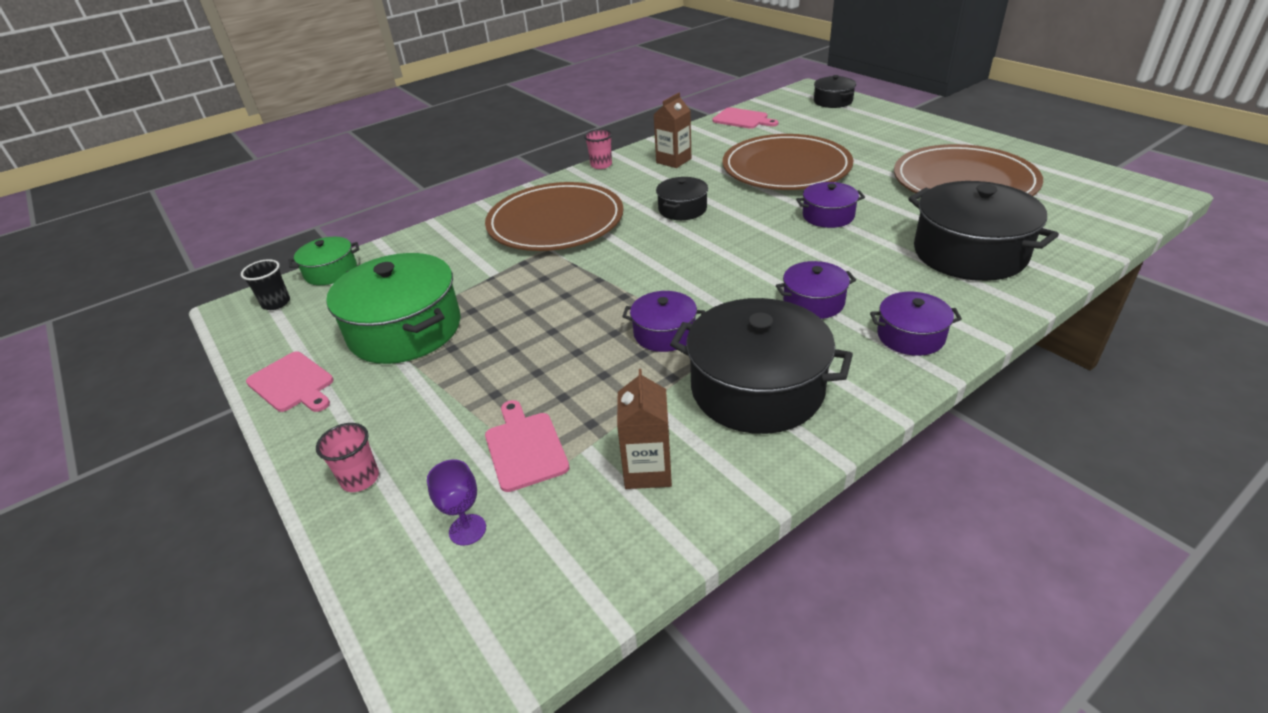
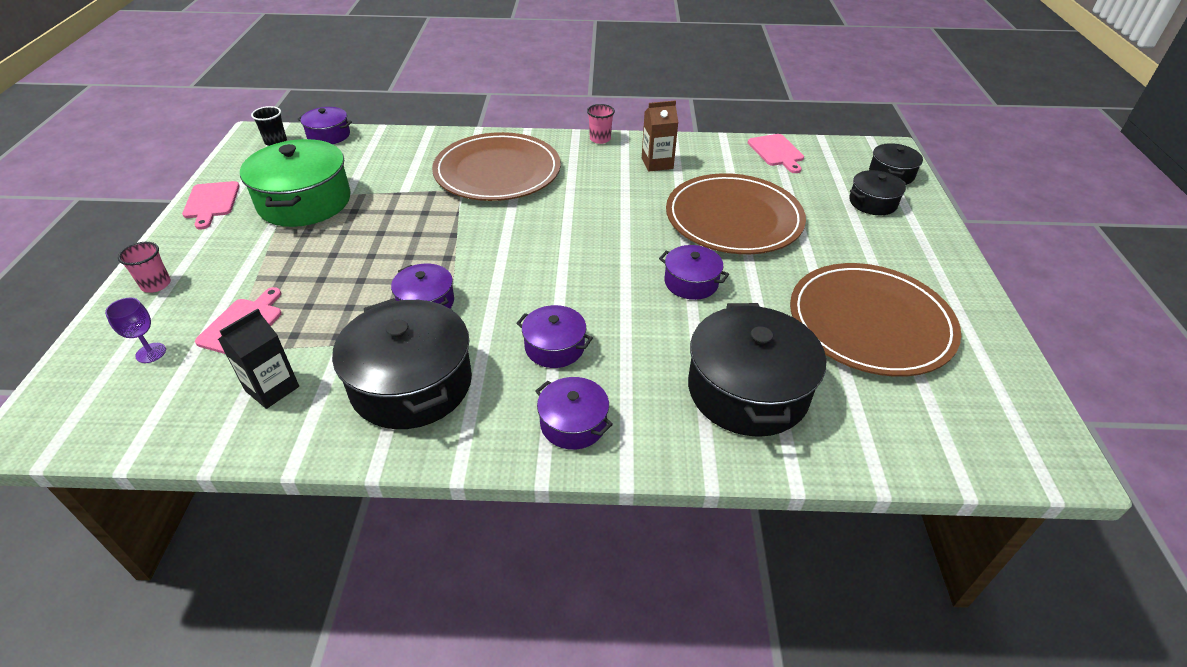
camera: 35 degrees right, 5 degrees up
green pot [289,237,359,285] -> purple pot [298,107,352,144]
brown carton [617,369,672,489] -> black carton [218,309,299,409]
black pot [656,177,708,220] -> black pot moved to [849,170,907,215]

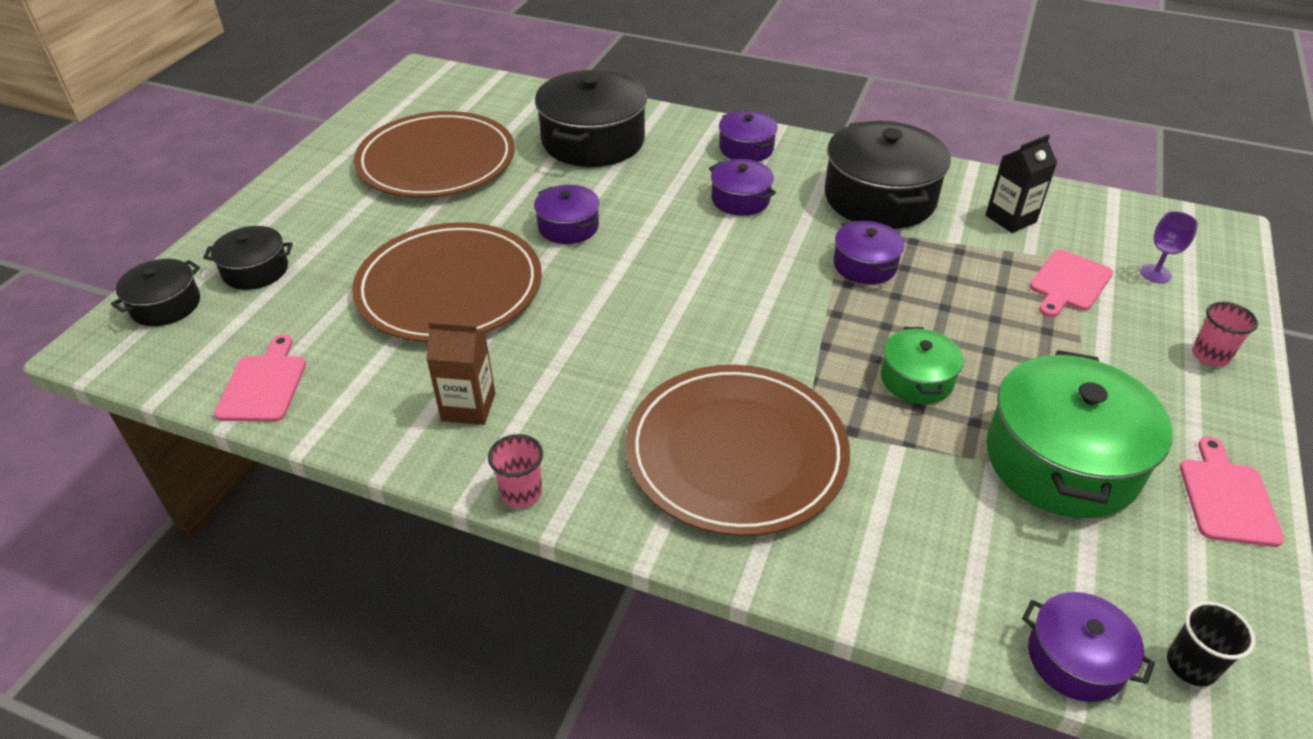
camera: 160 degrees left, 0 degrees up
none -> green pot [881,327,963,404]

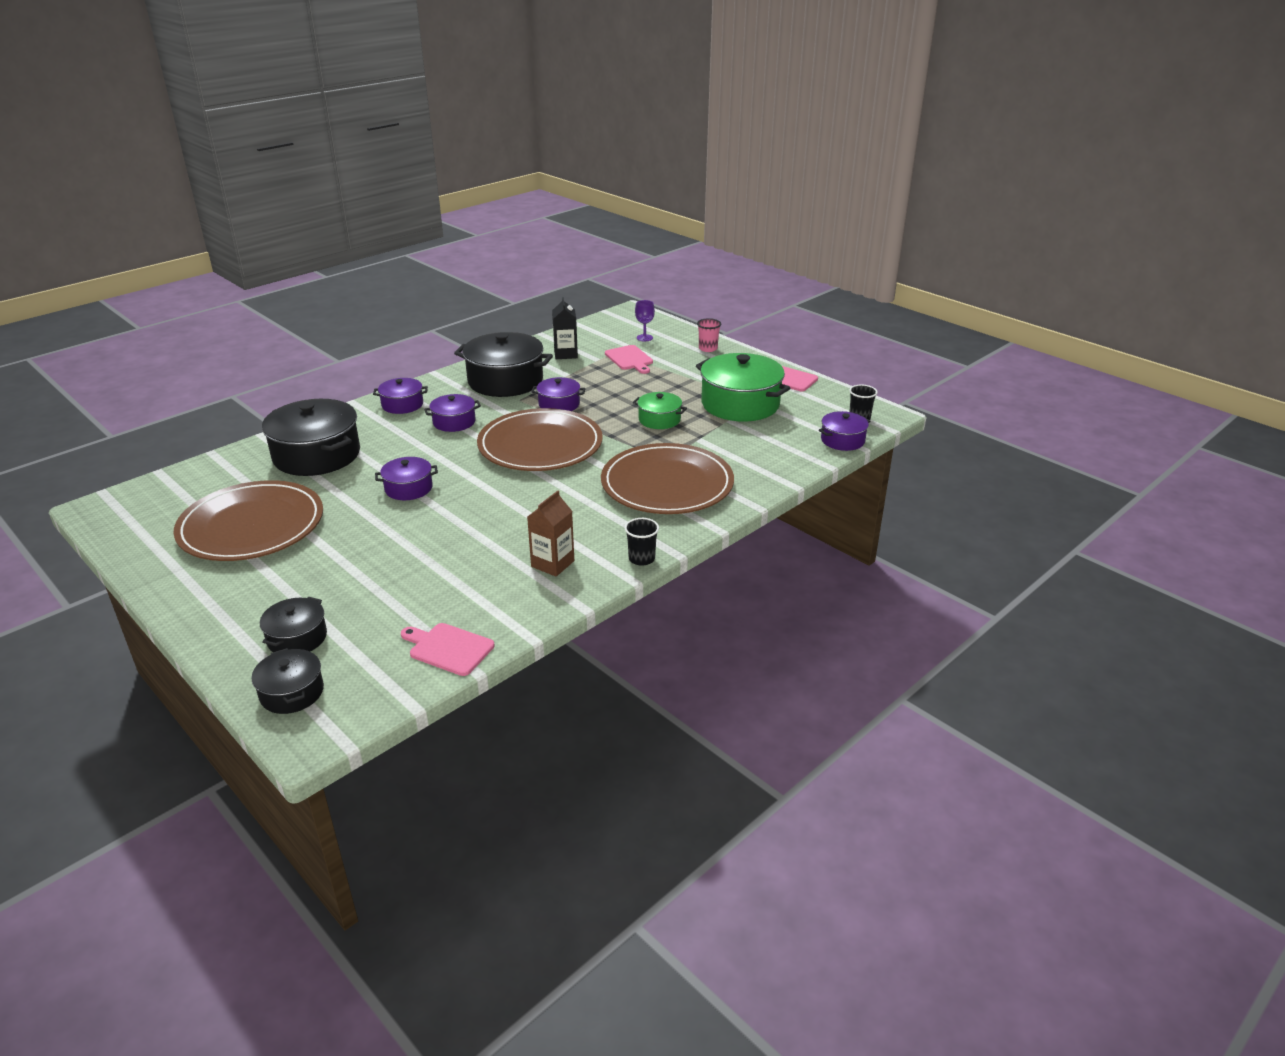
camera: 65 degrees left, 10 degrees down
brown plate [352,222,542,342] -> brown plate moved to [477,408,603,471]
pink cup [488,434,543,508] -> black cup [625,518,659,566]

